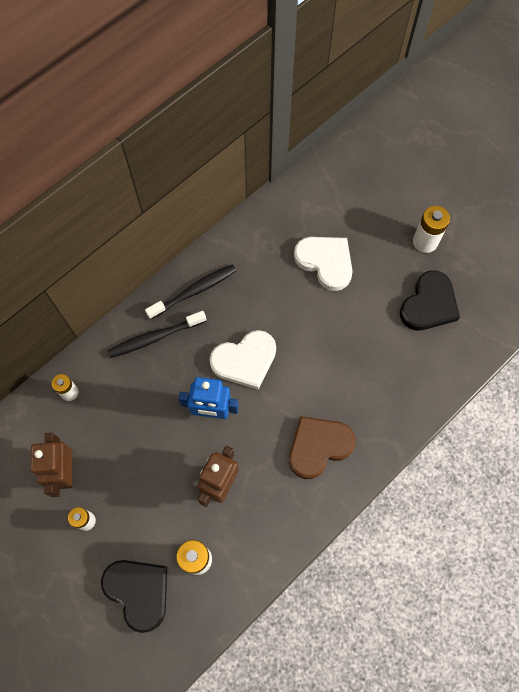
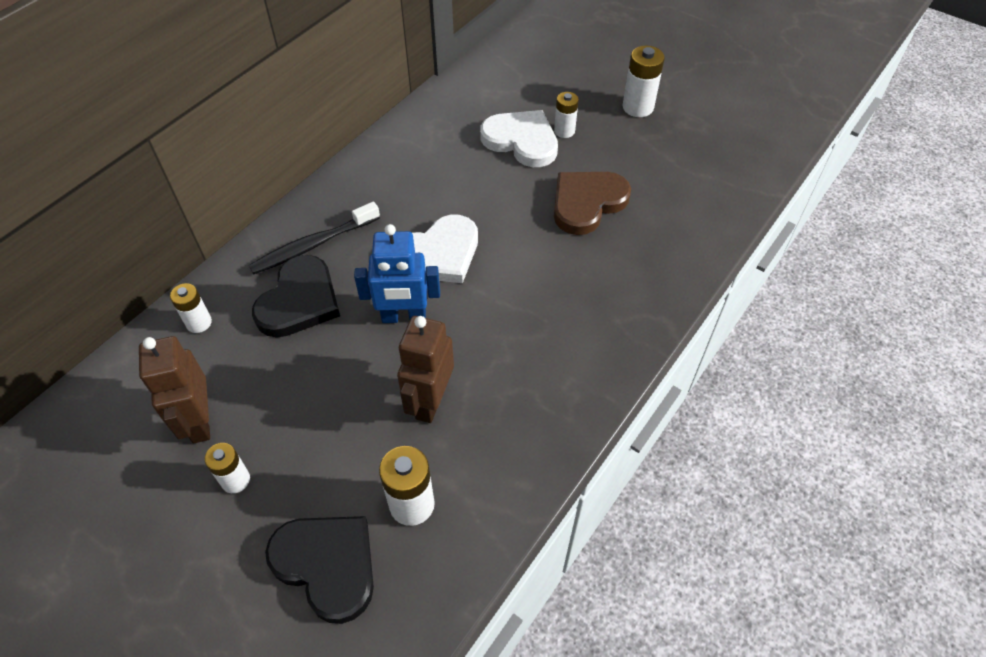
camera: 10 degrees left, 15 degrees down
black toothbrush [145,264,237,320] -> none
brown heart [289,416,356,479] -> brown heart moved to [554,172,631,235]
black heart [400,271,460,330] -> black heart moved to [252,255,340,337]
none -> white battery [554,92,579,138]

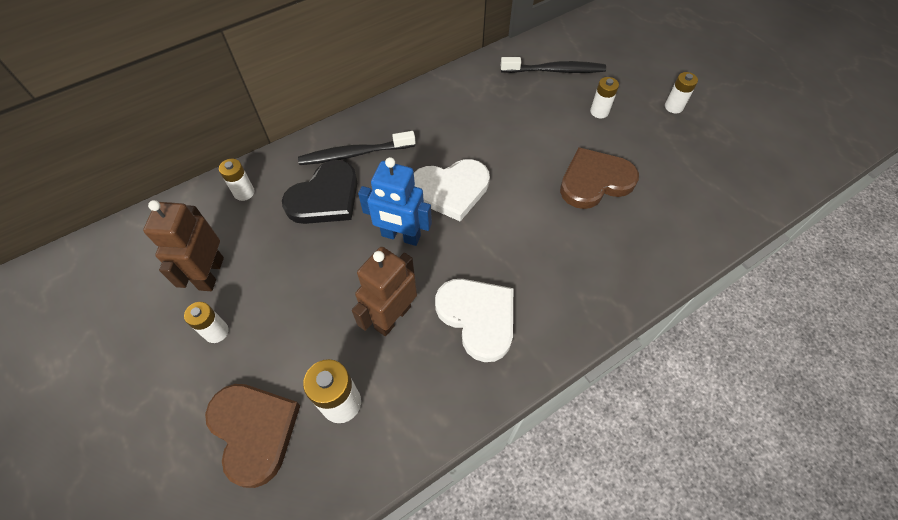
camera: 20 degrees right, 5 degrees up
black heart [265,516,374,624] -> brown heart [205,384,300,488]
white heart [480,110,558,167] -> white heart moved to [435,279,513,362]
white battery [623,46,665,117] -> white battery [665,72,698,114], size x0.65
none -> black toothbrush [501,57,606,73]

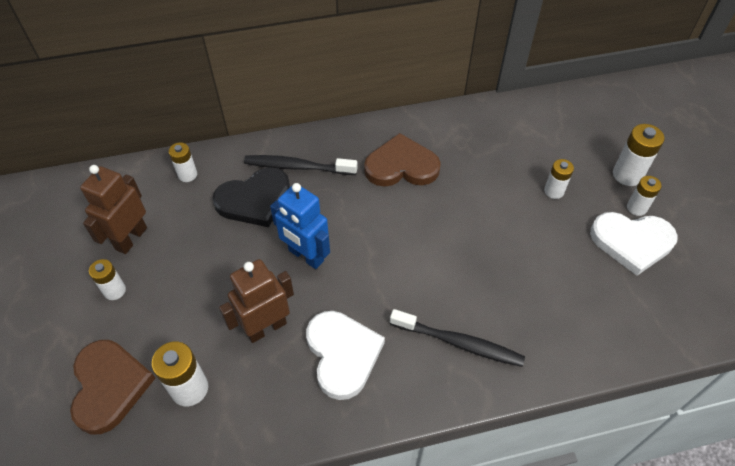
camera: 20 degrees right, 5 degrees down
white heart [414,159,490,221] -> white heart moved to [590,212,678,276]
black toothbrush [501,57,606,73] -> black toothbrush moved to [390,309,525,367]
brown heart [560,147,639,209] -> brown heart moved to [364,133,441,187]
none -> white battery [613,124,665,186]

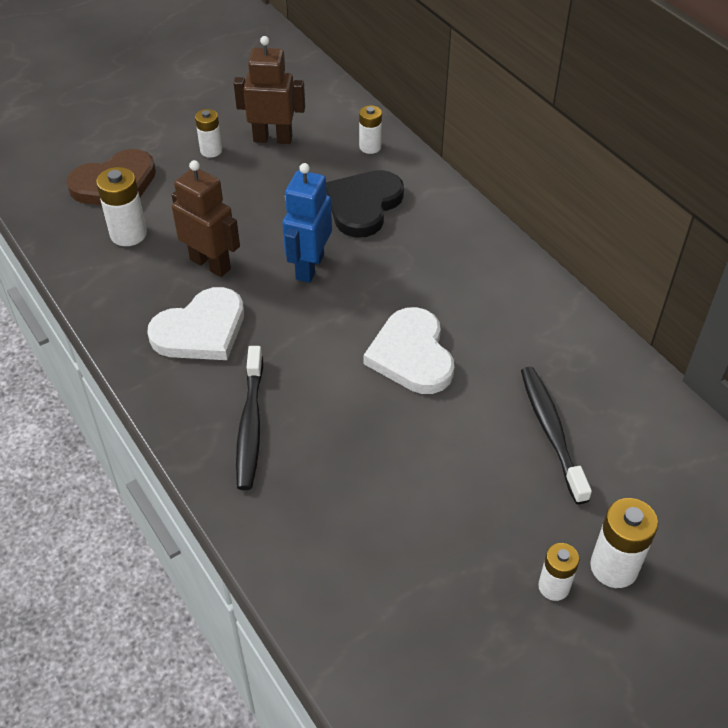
camera: 70 degrees right, 5 degrees down
black heart [212,167,290,227] -> black heart turned 75 degrees clockwise [326,170,404,238]
black toothbrush [244,155,358,175] -> black toothbrush moved to [521,367,592,504]
brown heart [364,133,441,187] -> none
white battery [544,159,574,199] -> none
white heart [590,212,678,276] -> white heart moved to [364,307,454,394]

